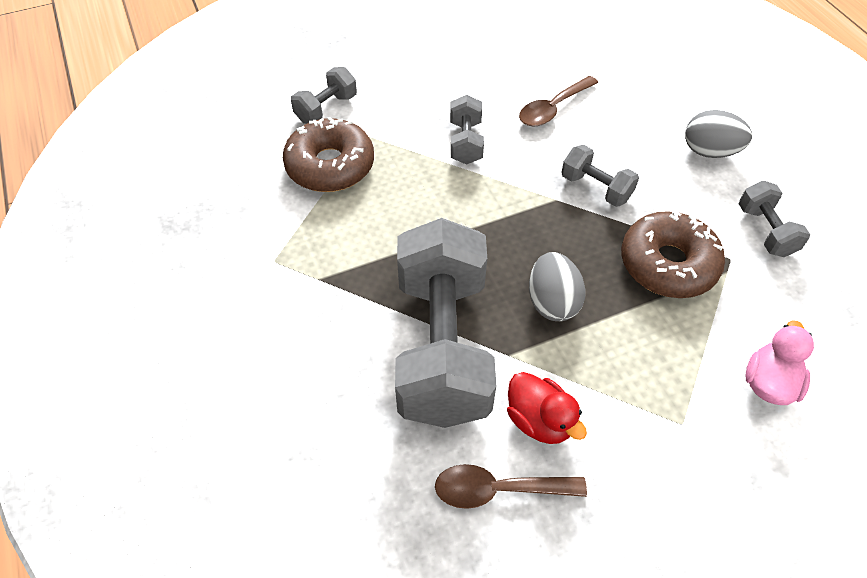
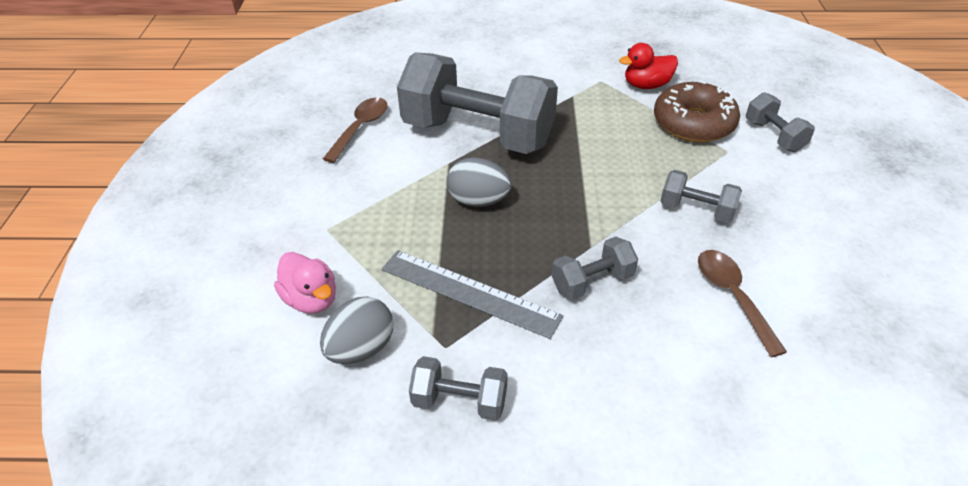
camera: 115 degrees right, 10 degrees down
red duck [507,372,587,444] -> red duck moved to [619,43,678,89]
brown donut [621,211,725,298] -> grey ruler [382,250,563,339]
grey egg [685,110,752,158] -> grey egg moved to [320,296,393,364]

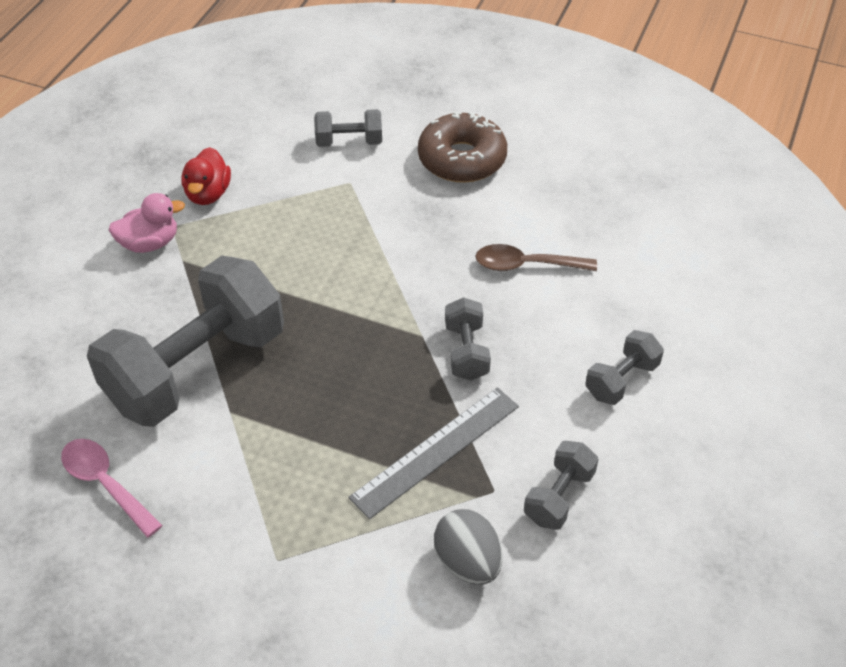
camera: 70 degrees left, 5 degrees up
pink duck [274,252,336,313] -> pink duck moved to [109,193,185,253]
brown spoon [323,97,388,163] -> pink spoon [61,439,163,538]
grey egg [447,157,511,207] -> none
brown donut [654,80,740,143] -> brown donut moved to [418,111,507,183]
grey dumbbell [660,170,742,223] -> grey dumbbell moved to [585,330,664,405]

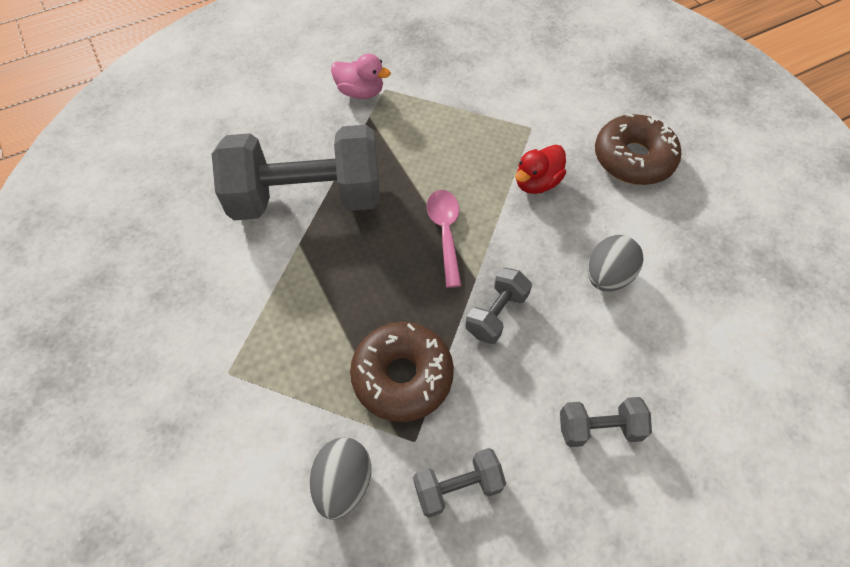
camera: 40 degrees right, 10 degrees up
pink spoon [61,439,163,538] -> pink spoon moved to [427,190,461,288]
red duck [181,147,231,205] -> red duck moved to [515,145,566,194]
grey dumbbell [314,109,382,147] -> none
grey ruler [349,387,519,519] -> brown donut [350,322,454,422]
brown spoon [475,244,597,271] -> grey egg [588,235,644,292]

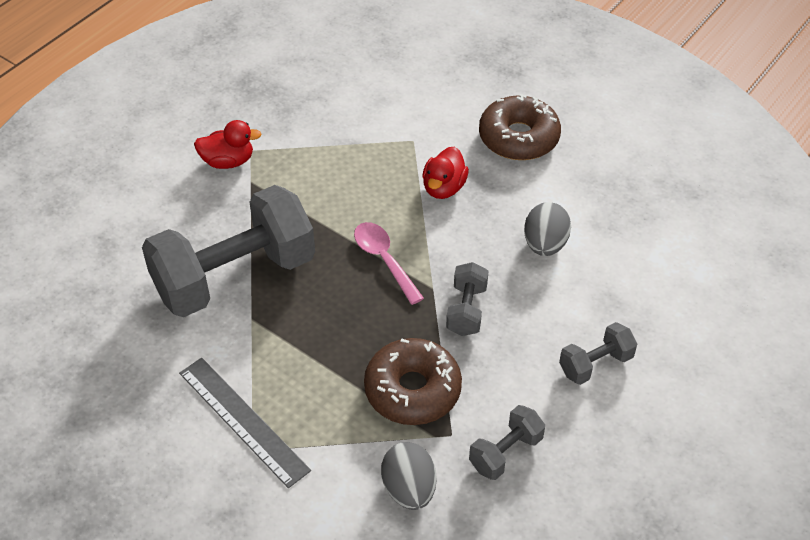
camera: 25 degrees left, 10 degrees down
pink duck [331,54,391,99] -> red duck [194,120,261,169]
none -> grey ruler [179,358,311,488]

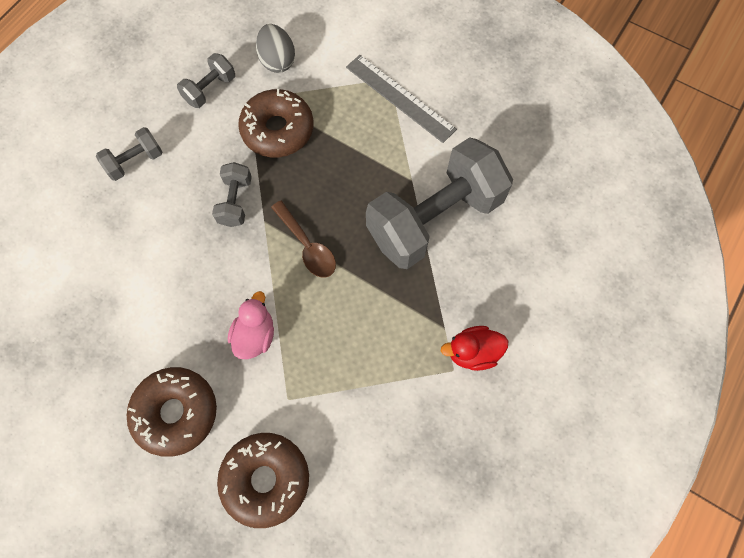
camera: 175 degrees right, 20 degrees up
pink spoon [354,222,424,305] -> brown spoon [271,201,336,277]
red duck [422,147,469,199] -> pink duck [228,291,274,359]
grey egg [524,202,571,256] -> none
none -> brown donut [217,433,309,528]

